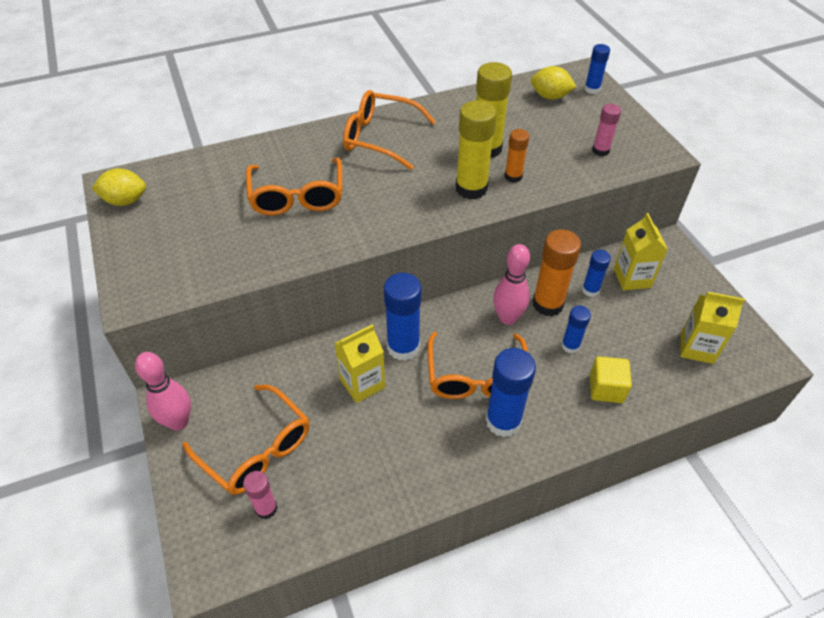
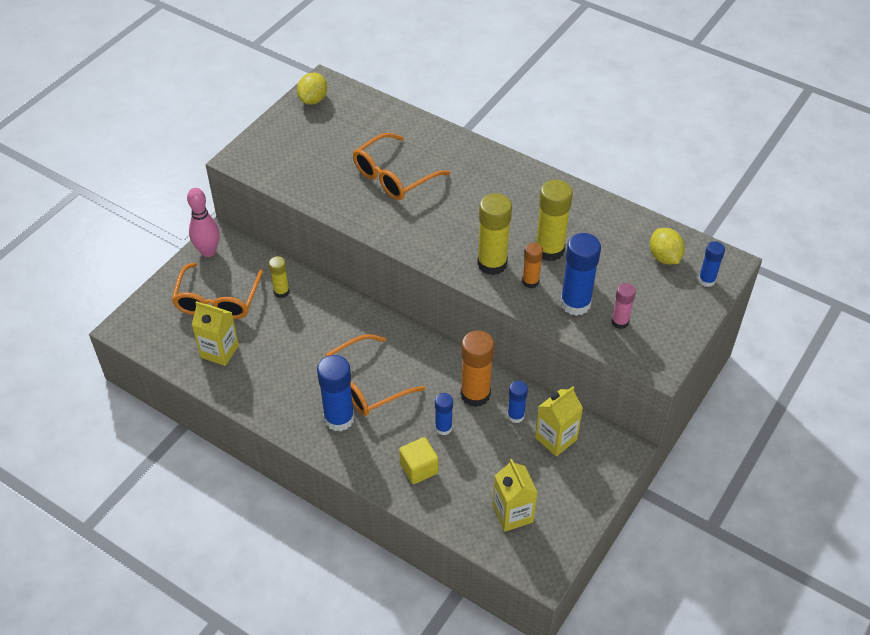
camera: 55 degrees right, 0 degrees up
yellow lemon [91,168,146,206] -> yellow lemon turned 60 degrees clockwise [297,73,327,105]
pink glue stick [243,471,278,519] -> none
yellow carton [334,324,385,403] -> yellow carton moved to [192,301,239,366]
orange glasses [343,90,436,170] -> none
blue glue stick [384,273,422,361] -> blue glue stick moved to [560,233,601,316]
pink bowling pin [493,244,530,325] -> none
none -> yellow glue stick [269,256,290,298]

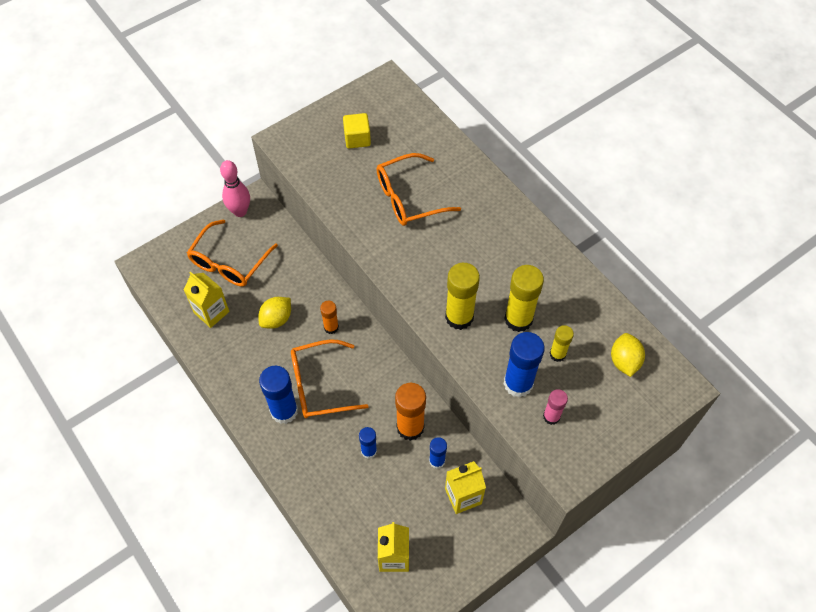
camera: 20 degrees right, 10 degrees up
yellow glue stick [269,256,290,298] -> yellow glue stick moved to [550,325,574,362]
yellow lemon [297,73,327,105] -> yellow lemon moved to [258,297,291,329]
yellow cube [399,437,438,484] -> yellow cube moved to [343,113,371,149]
orange glue stick [522,243,543,288] -> orange glue stick moved to [320,301,339,334]
blue glue stick [698,241,725,287] -> none

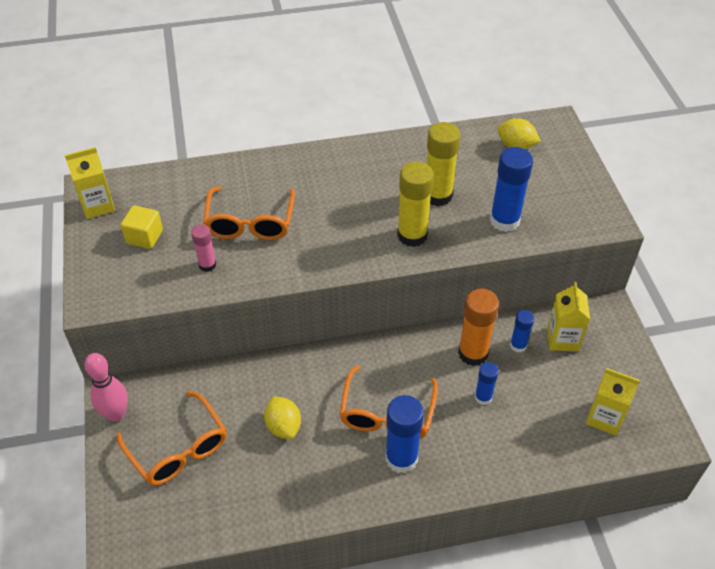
camera: 65 degrees left, 10 degrees down
yellow carton [184,271,230,328] -> yellow carton moved to [65,147,115,219]
orange glue stick [320,301,339,334] -> none
pink glue stick [543,389,568,425] -> pink glue stick moved to [191,224,216,272]
yellow glue stick [550,325,574,362] -> none

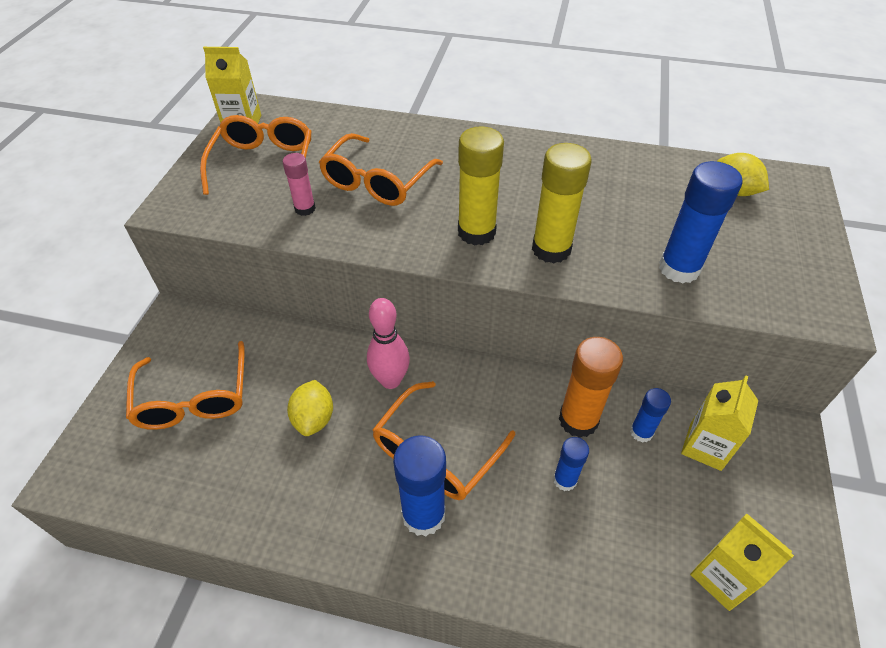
camera: 25 degrees right, 0 degrees up
pink bowling pin [85,353,128,422] -> pink bowling pin moved to [367,298,410,389]
yellow cube [121,205,163,249] -> orange glasses [200,115,312,197]
yellow glue stick [427,122,461,206] -> yellow glue stick moved to [458,126,504,245]

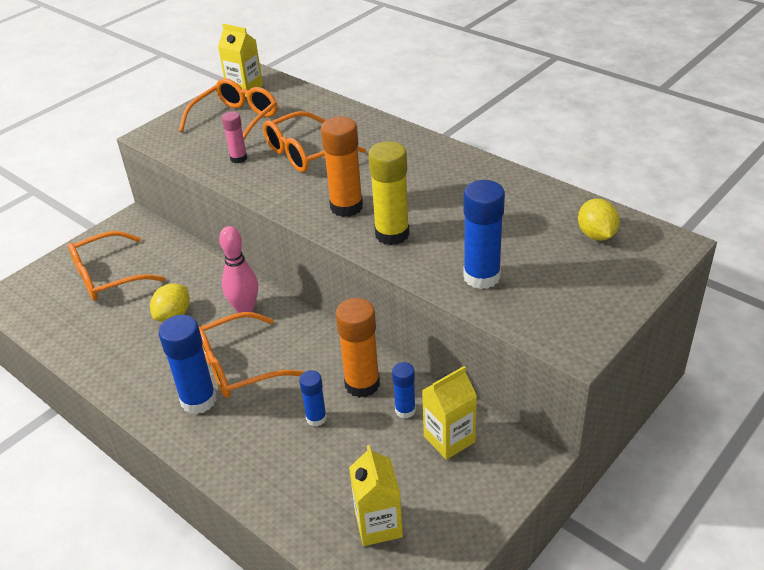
camera: 30 degrees right, 10 degrees down
orange glasses [126,341,245,430] -> orange glasses turned 45 degrees clockwise [68,231,165,301]
yellow glue stick [458,126,504,245] -> orange glue stick [321,117,363,217]

